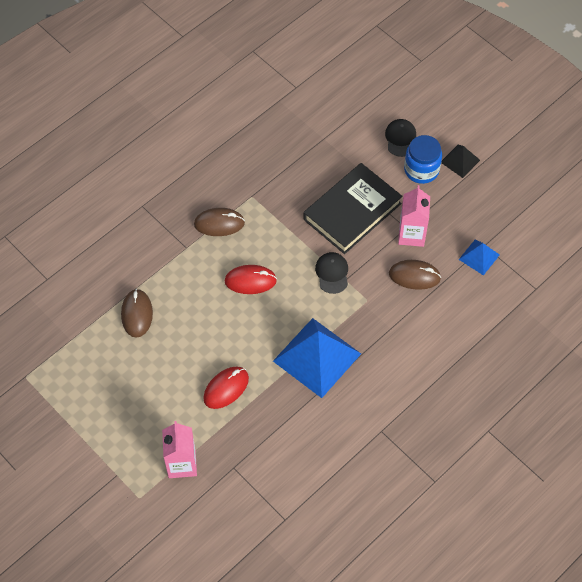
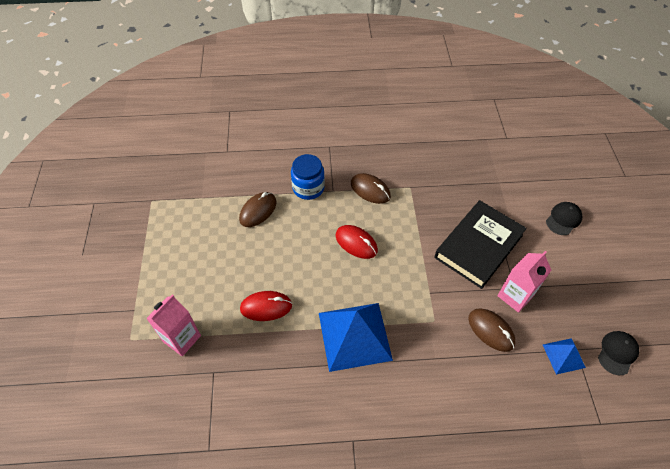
camera: 40 degrees right, 5 degrees down
black book [304,163,402,254] -> black book turned 45 degrees counterclockwise [434,200,527,289]
black cap [315,252,348,294] -> black cap moved to [598,331,639,375]
blue jar [404,135,442,184] -> blue jar moved to [291,154,325,200]
black pyramid [441,145,480,178] -> none

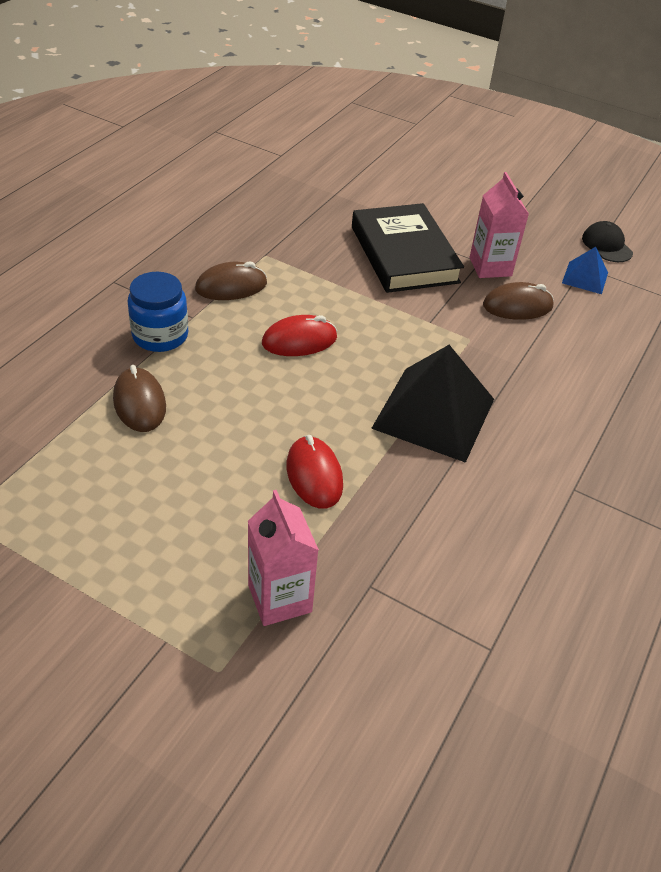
camera: 60 degrees left, 10 degrees down
red mouse [240,291,292,321] -> red mouse turned 45 degrees counterclockwise [287,435,343,509]
blue pyramid [319,303,393,372] -> black pyramid [371,345,494,463]
black cap [546,202,582,235] -> none

